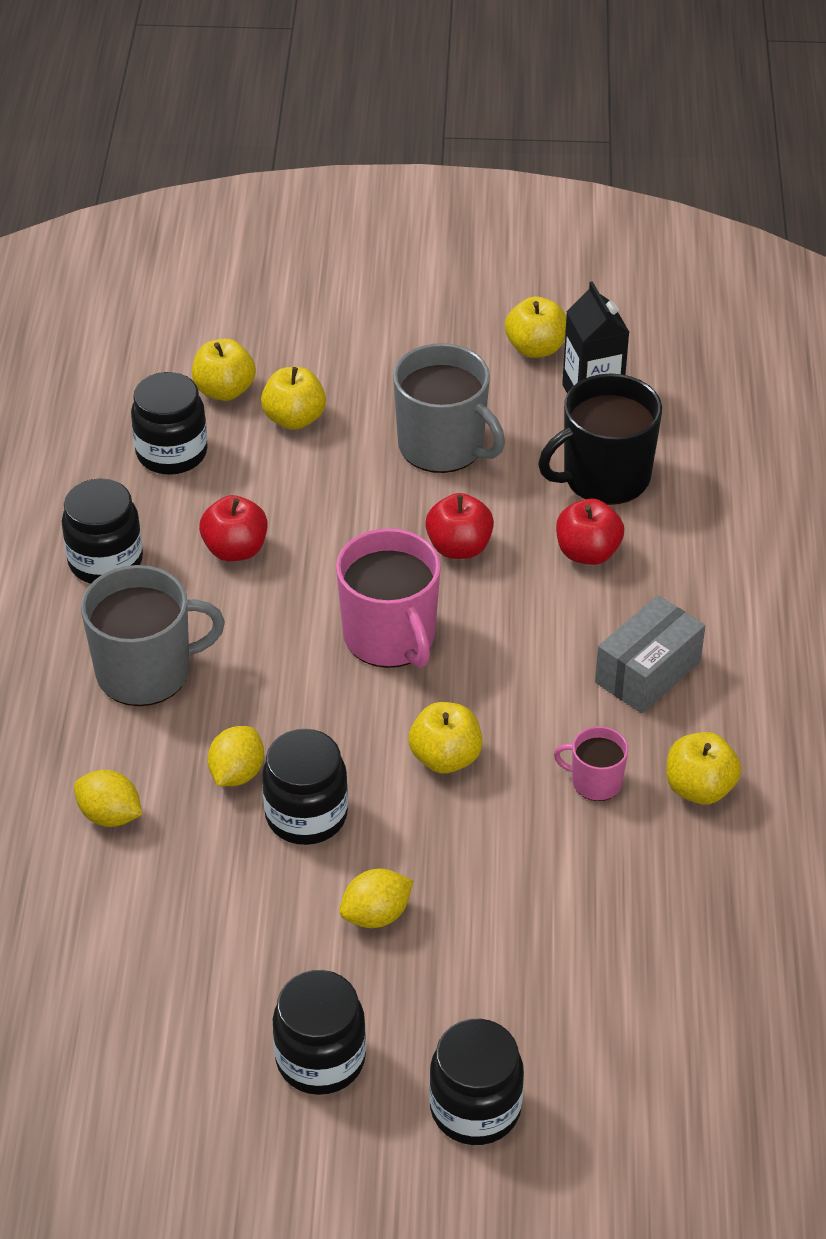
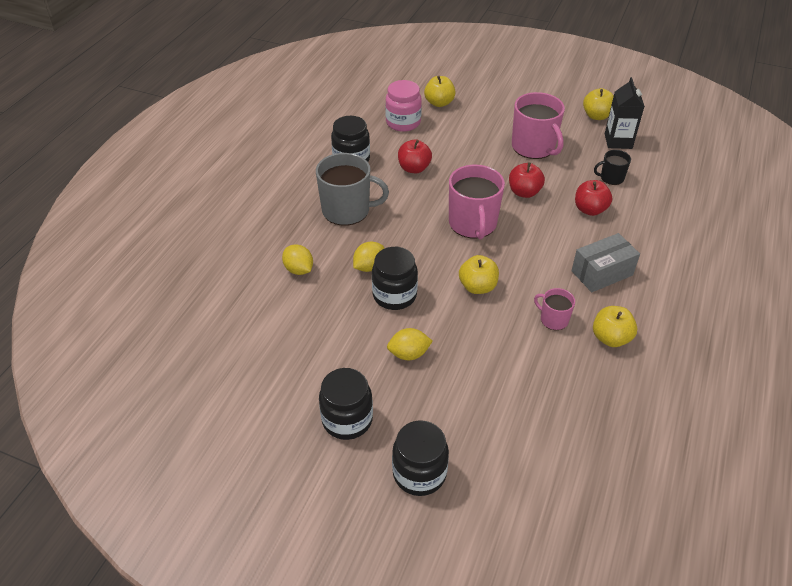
camera: 20 degrees right, 0 degrees up
black jar [131,372,208,475] -> pink jar [385,80,422,132]
yellow apple [261,367,326,430] -> none
grey mug [393,343,505,473] -> pink mug [512,92,565,159]
black mug [538,374,662,505] -> black mug [594,150,631,185], size x0.51

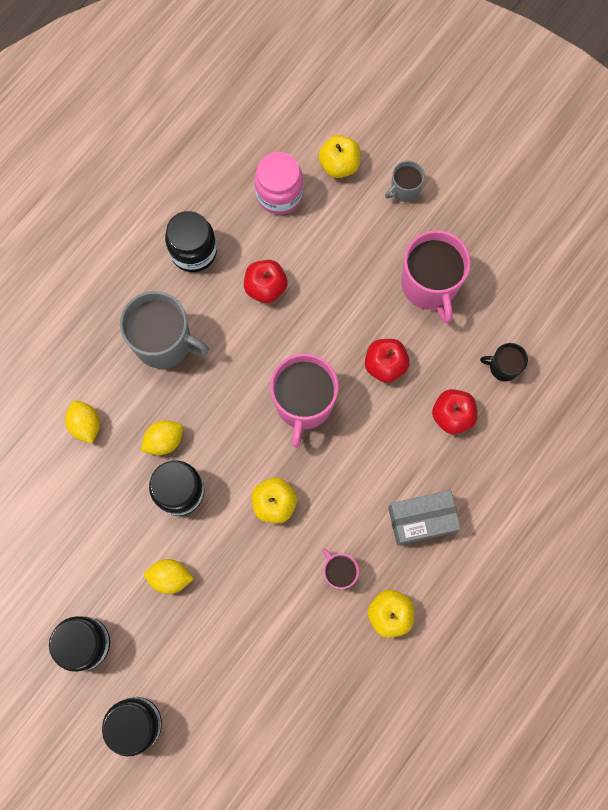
camera: 15 degrees right, 30 degrees up
yellow apple [583,88,614,120] -> none
black carton [605,77,645,149] -> none
none -> grey mug [385,161,425,202]

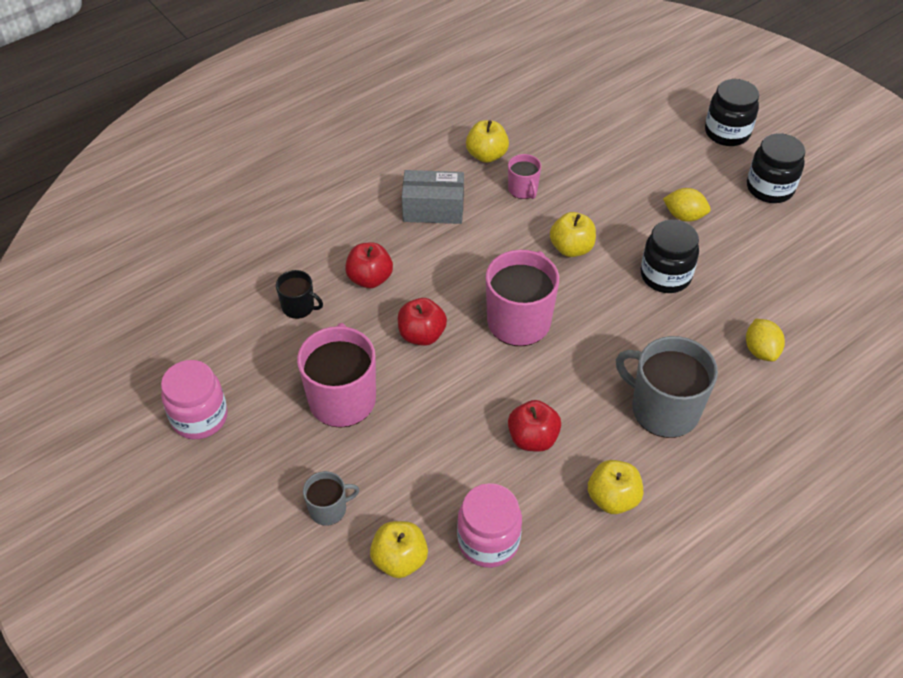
camera: 165 degrees left, 25 degrees down
yellow lemon [141,420,183,455] -> none
black jar [165,211,217,272] -> yellow apple [588,460,643,514]
none -> pink jar [161,360,228,439]

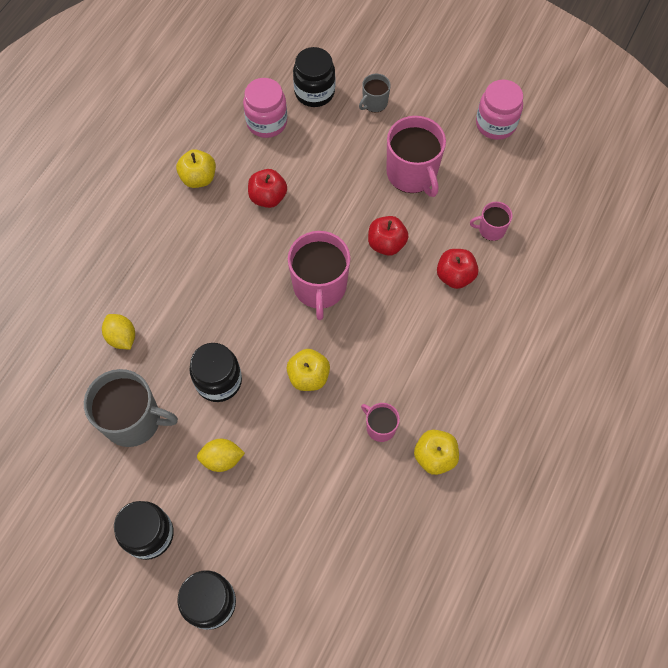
camera: 155 degrees right, 15 degrees up
black mug [276,270,323,319] -> pink mug [470,202,512,241]
yellow apple [370,521,428,578] -> black jar [293,47,335,107]
grey box [402,170,464,224] -> none
grey mug [616,336,718,438] -> grey mug moved to [84,369,178,447]

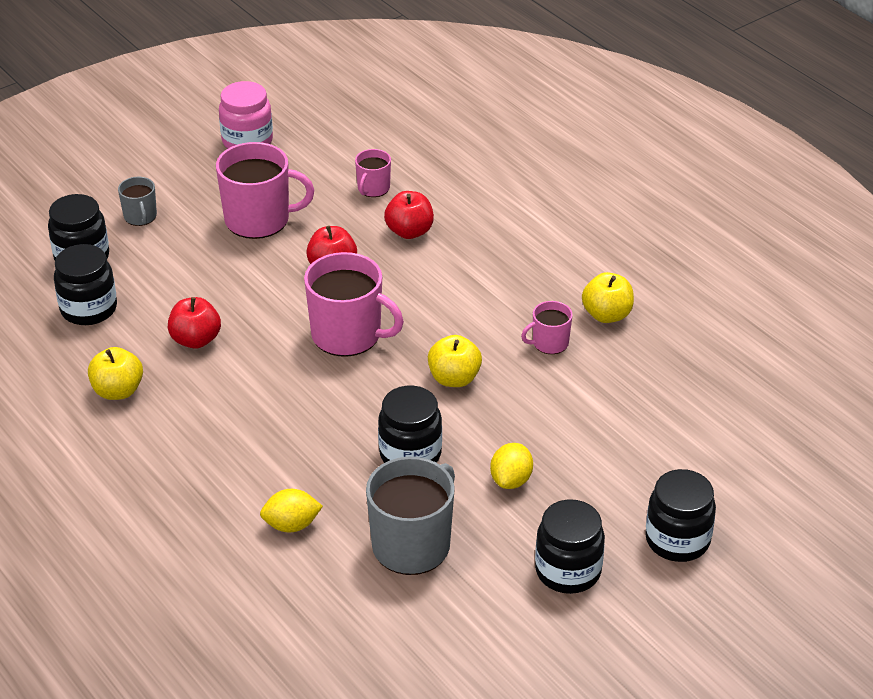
camera: 65 degrees left, 25 degrees down
pink jar [243,78,287,138] -> black jar [54,244,117,325]

